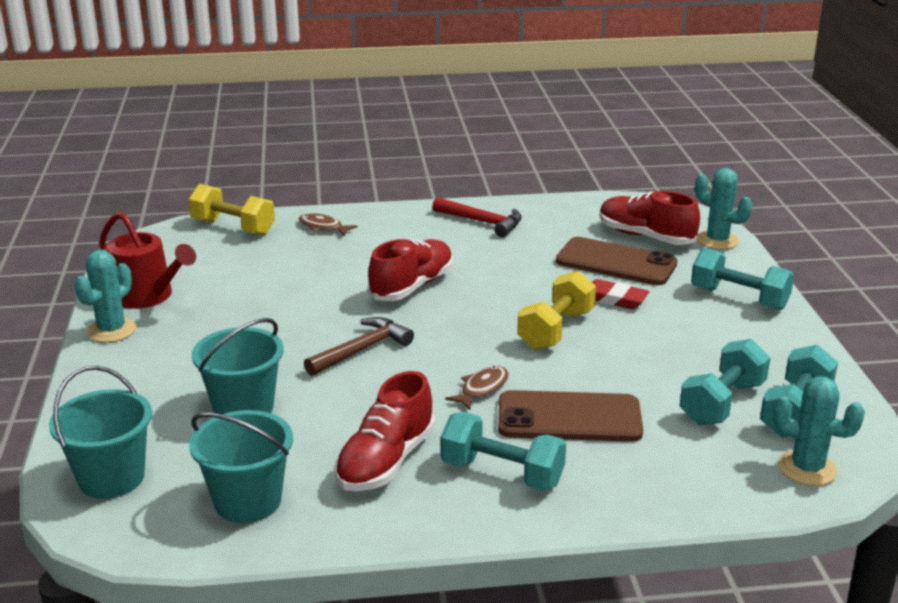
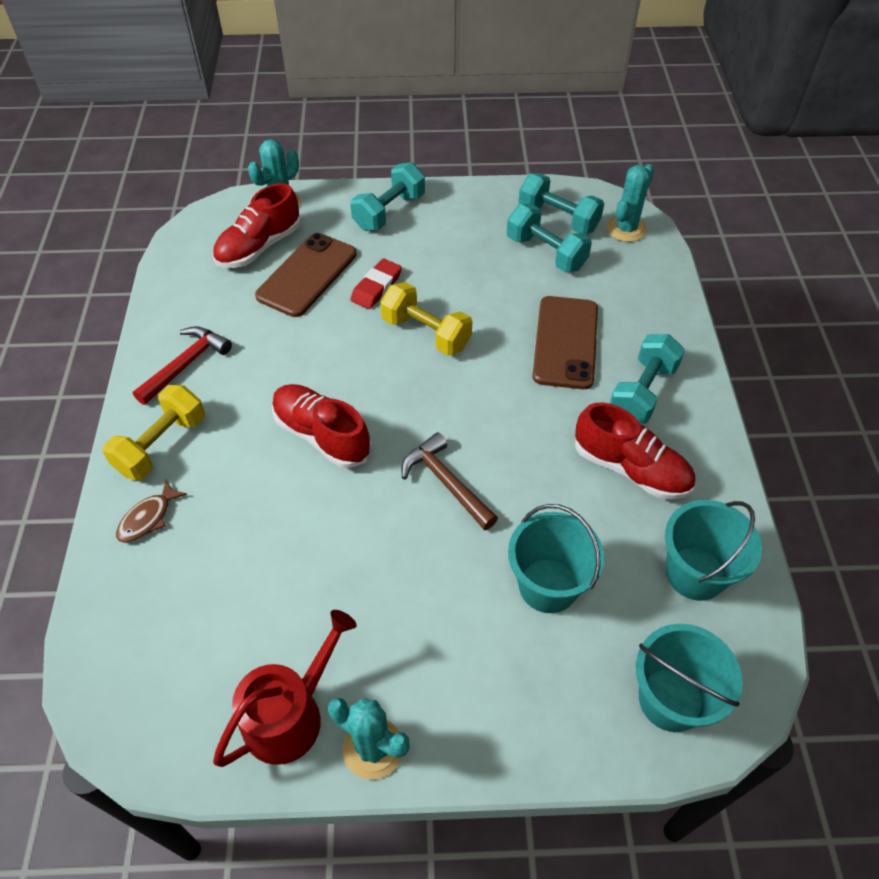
camera: 85 degrees left, 25 degrees up
yellow dumbbell [188,184,275,235] -> yellow dumbbell moved to [102,385,205,480]
brown fish [445,366,509,410] -> none

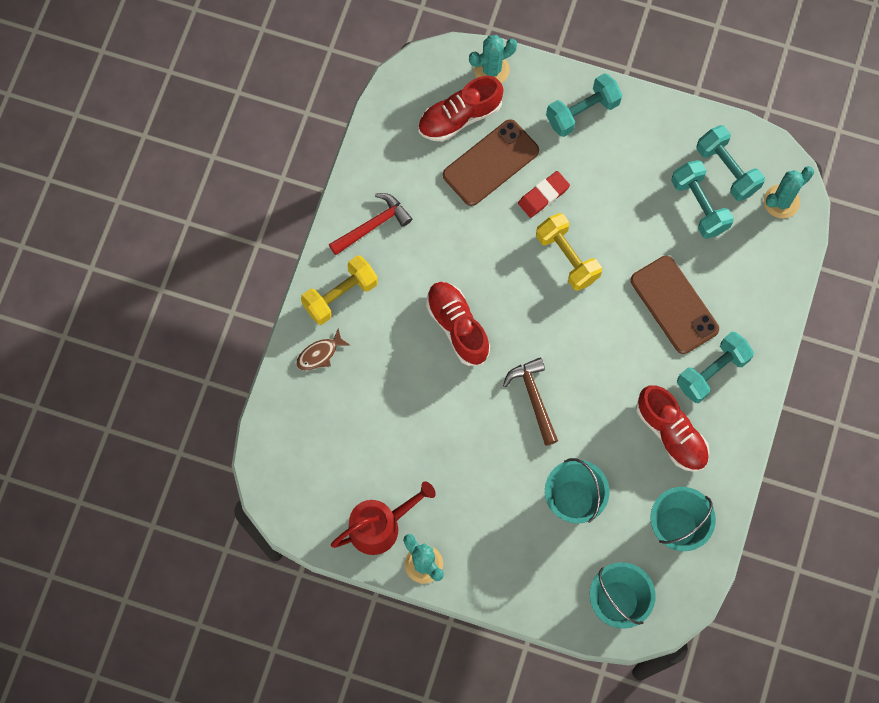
camera: 20 degrees right, 20 degrees up
brown phone [533,296,598,389] -> brown phone turned 60 degrees counterclockwise [631,256,719,354]

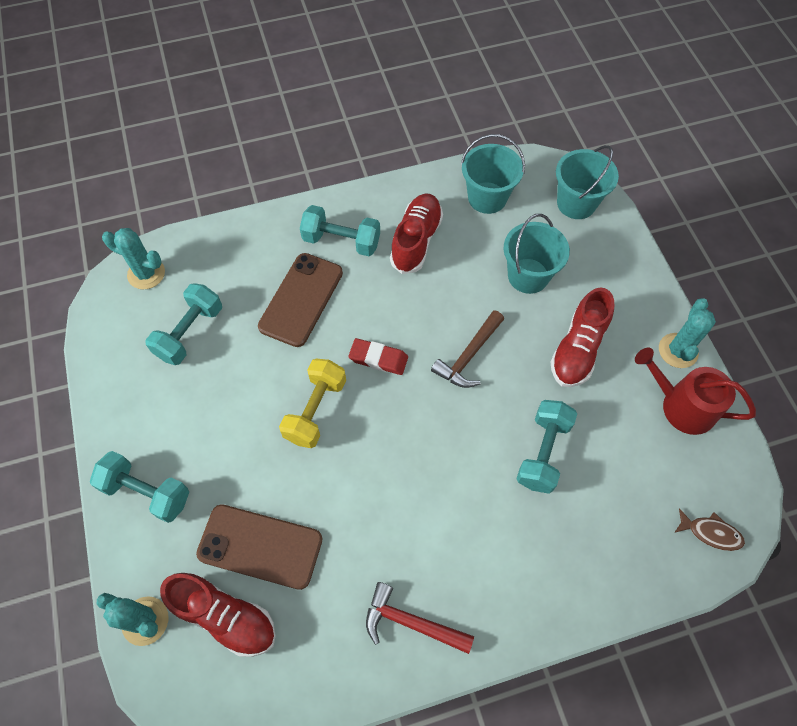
camera: 125 degrees left, 10 degrees down
brown fish [296,329,350,371] -> brown fish moved to [674,508,745,551]
yellow dumbbell [301,255,378,325] -> none
red shoe [426,282,490,366] -> red shoe moved to [551,287,614,387]
red eraser [518,171,570,218] -> red eraser moved to [348,338,408,375]
turquoise dumbbell [697,125,765,201] -> turquoise dumbbell moved to [516,400,577,494]

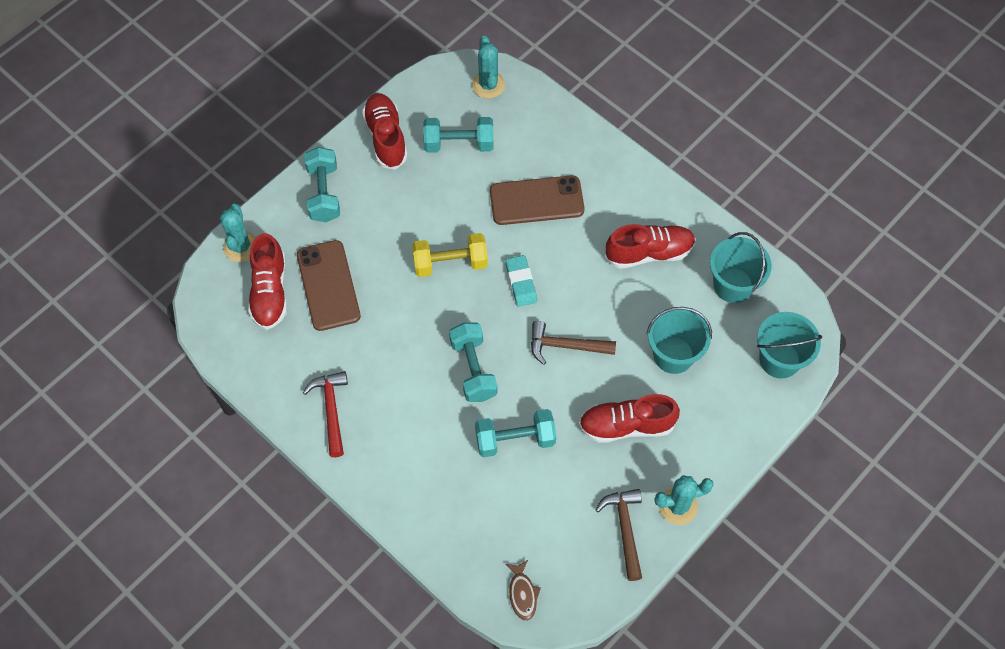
camera: 60 degrees right, 0 degrees up
turquoise dumbbell [300,205,380,256] -> turquoise dumbbell moved to [449,322,497,402]
red eraser [348,338,408,375] -> turquoise eraser [505,255,537,307]
red watering can [635,348,756,435] -> brown hammer [596,489,642,581]
none -> red shoe [362,93,408,170]

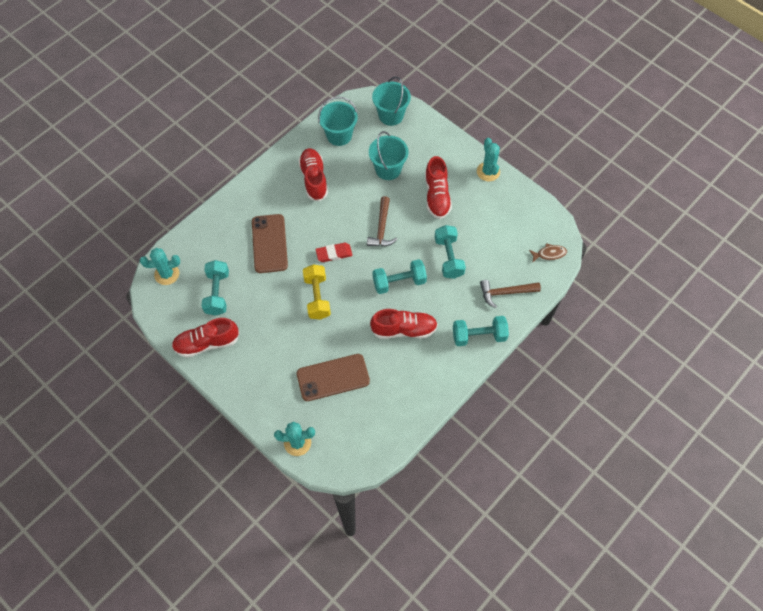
camera: 90 degrees left, 0 degrees up
red shoe [248,233,287,330] -> red shoe moved to [370,309,438,339]
red hammer [303,371,348,457] -> none
turquoise dumbbell [304,147,340,222] -> turquoise dumbbell moved to [453,316,509,346]
turquoise eraser [505,255,537,307] -> red eraser [316,243,353,262]
brown hammer [596,489,642,581] -> brown hammer moved to [480,280,541,308]

